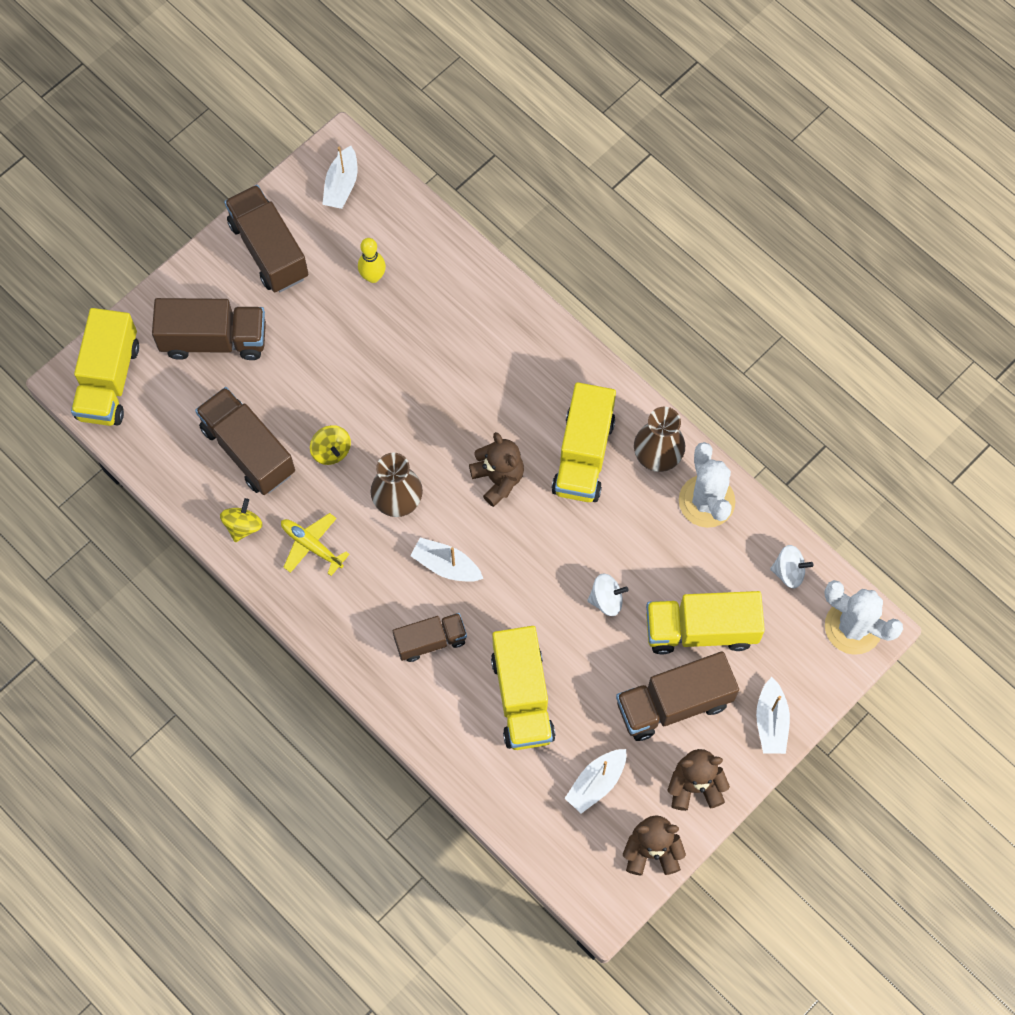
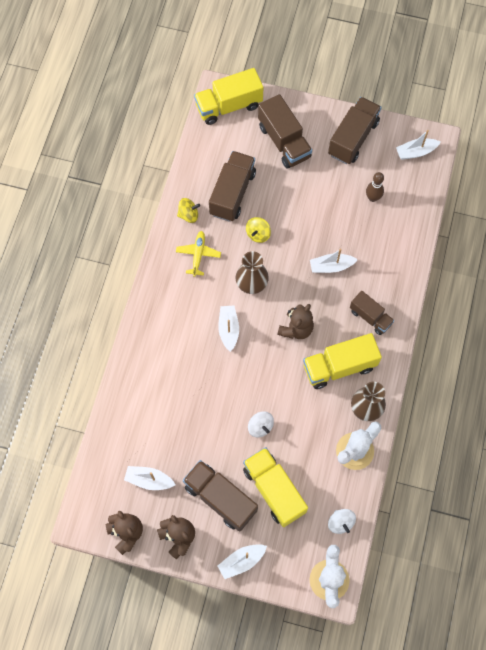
camera: 60 degrees right, 0 degrees up
yellow bowling pin [358,238,386,283] -> brown bowling pin [366,172,384,202]
brown truck [393,613,467,662] -> brown truck moved to [350,291,394,335]
yellow truck [491,626,556,750] -> none
none -> white boat [310,249,358,273]

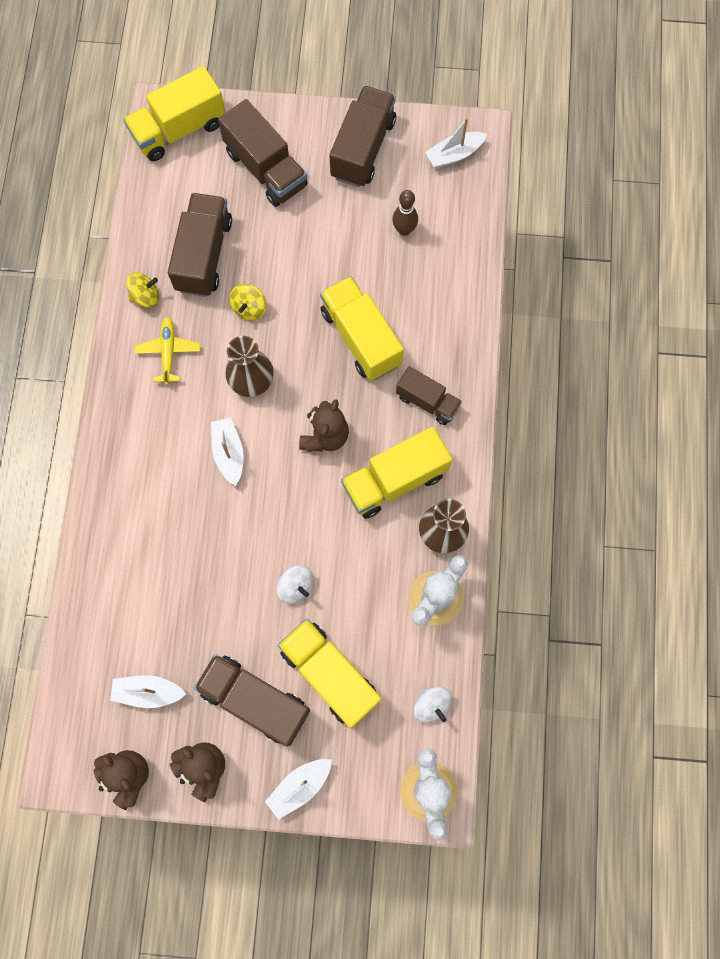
camera: 10 degrees left, 5 degrees up
white boat [310,249,358,273] -> yellow truck [320,276,404,381]

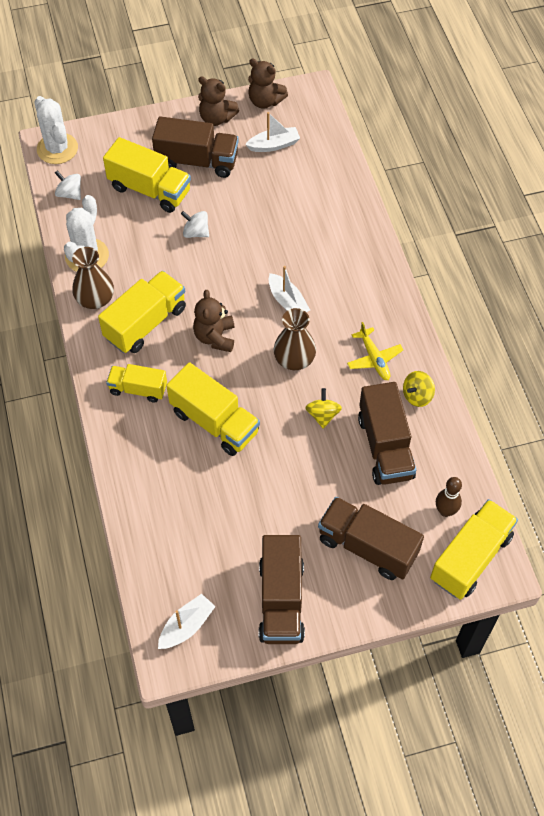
camera: 160 degrees right, 15 degrees down
white boat [265,759,332,820] -> none
brown bowling pin [392,190,418,236] -> brown bowling pin moved to [436,477,462,517]
brown truck [396,366,462,425] -> yellow truck [106,364,167,403]

